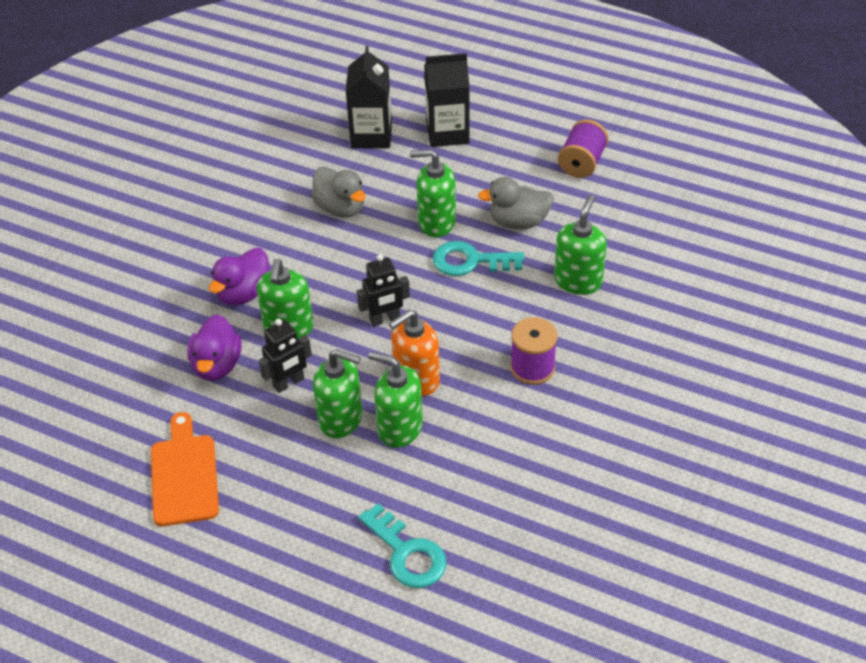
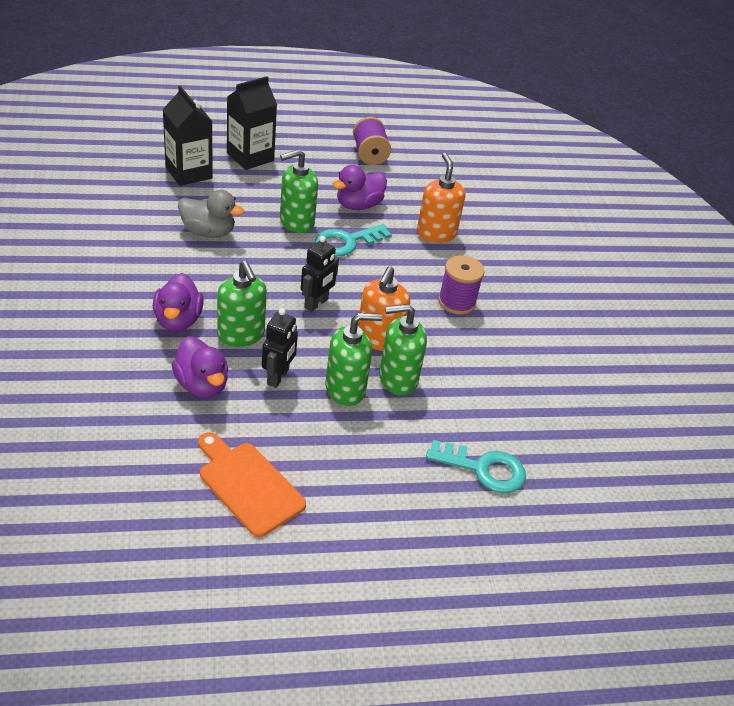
camera: 40 degrees left, 5 degrees down
grey duck [478,177,554,229] -> purple duck [332,165,387,210]
green soap dispenser [554,195,607,295] -> orange soap dispenser [417,153,465,243]

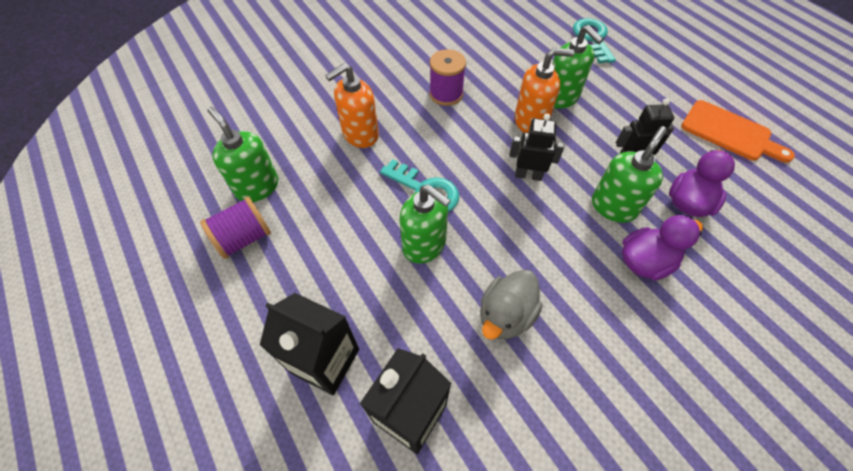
camera: 110 degrees left, 15 degrees up
grey duck [178,190,244,238] -> grey duck turned 135 degrees counterclockwise [480,269,543,340]
orange cutting board [198,432,306,537] -> orange cutting board turned 75 degrees counterclockwise [681,100,795,163]
green soap dispenser [325,313,382,406] -> green soap dispenser moved to [207,107,278,202]
purple duck [332,165,387,210] -> none

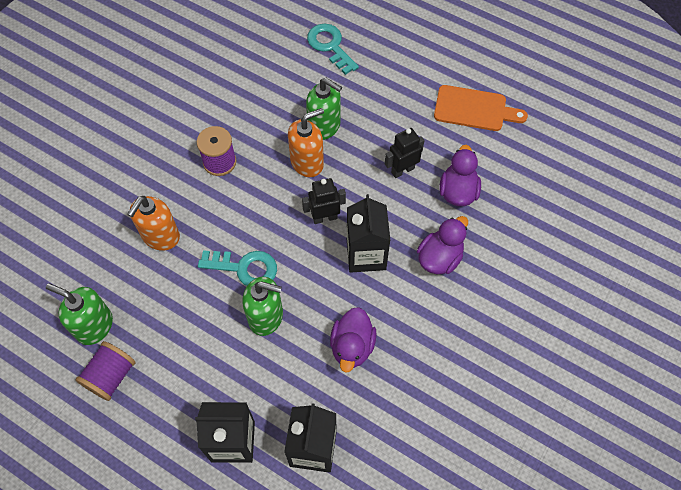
camera: 25 degrees left, 5 degrees up
grey duck [480,269,543,340] -> purple duck [330,307,377,373]
green soap dispenser [592,126,667,223] -> none
none -> black carton [347,194,391,273]

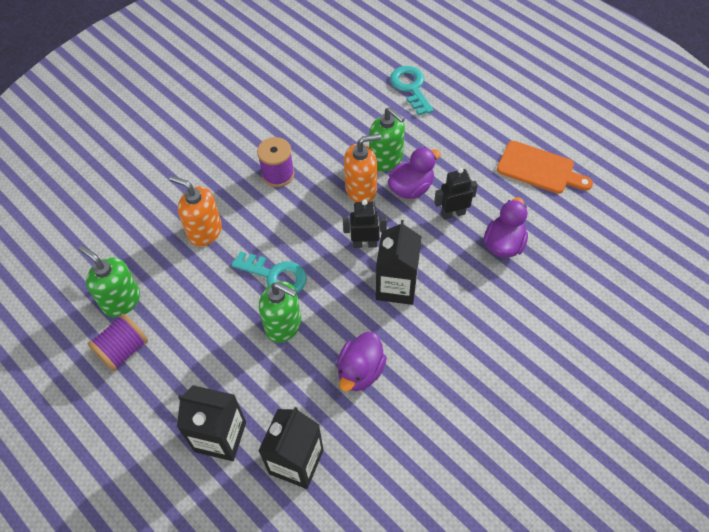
camera: 15 degrees right, 5 degrees down
orange soap dispenser [127,196,180,251] -> orange soap dispenser turned 75 degrees clockwise [169,176,222,247]
purple duck [417,216,468,274] -> purple duck moved to [388,147,441,199]

